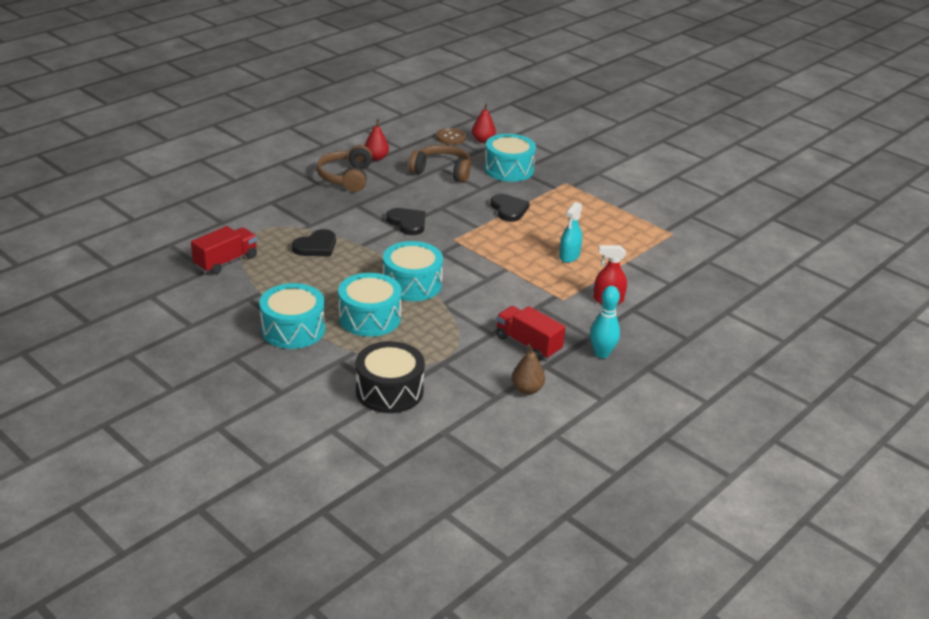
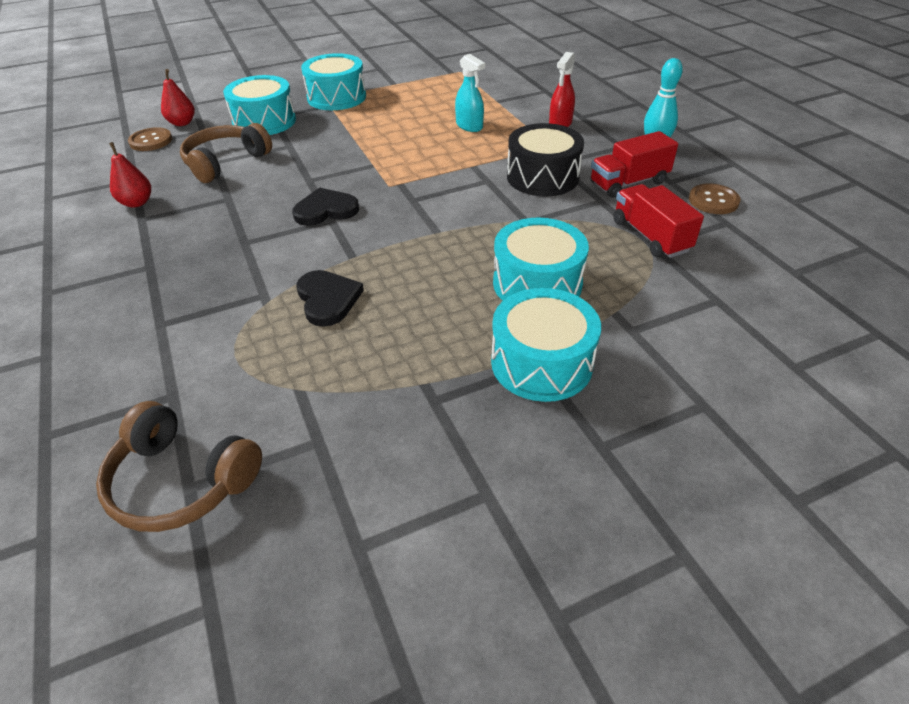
camera: 65 degrees left, 10 degrees up
red truck [191,226,257,275] -> red truck moved to [613,184,704,258]
brown headphones [317,145,372,192] -> brown headphones moved to [96,401,262,532]
black drum [356,341,425,413] -> black drum moved to [507,123,584,196]
turquoise drum [383,241,443,301] -> turquoise drum moved to [301,53,366,110]
black heart [490,194,530,222] -> none
brown pear [512,344,545,395] -> brown button [689,183,740,214]

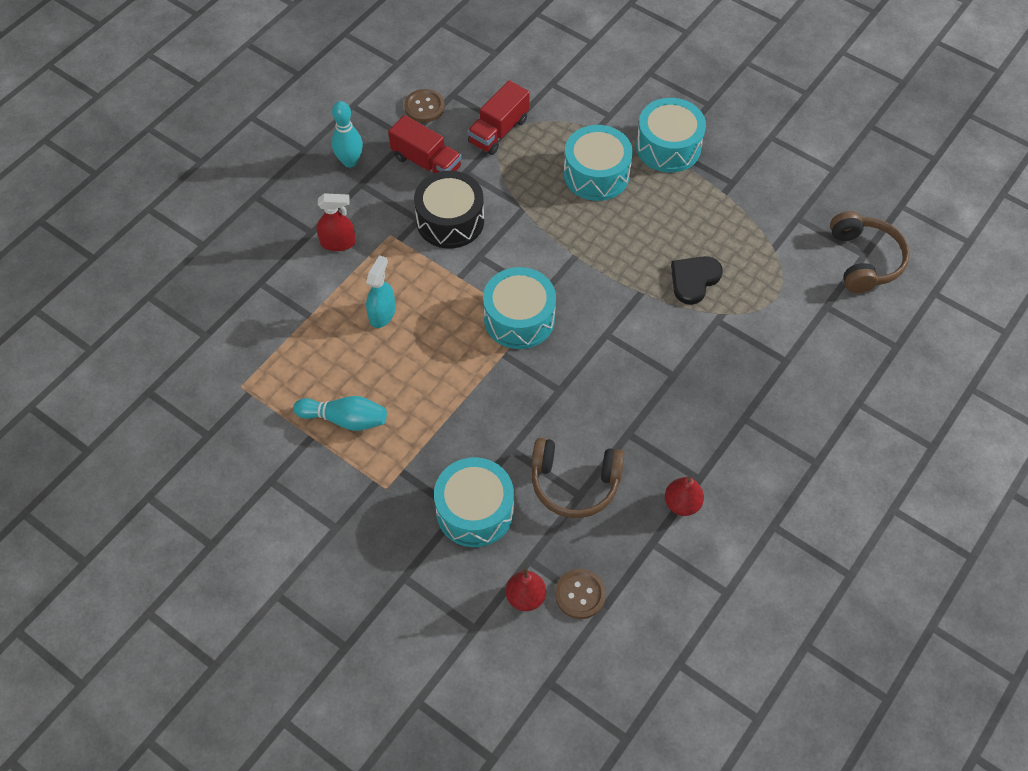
camera: 120 degrees left, 15 degrees up
black heart [292,187,359,226] -> none
turquoise drum [301,53,366,110] -> turquoise drum moved to [483,267,556,349]
none -> turquoise bowling pin [293,396,387,431]

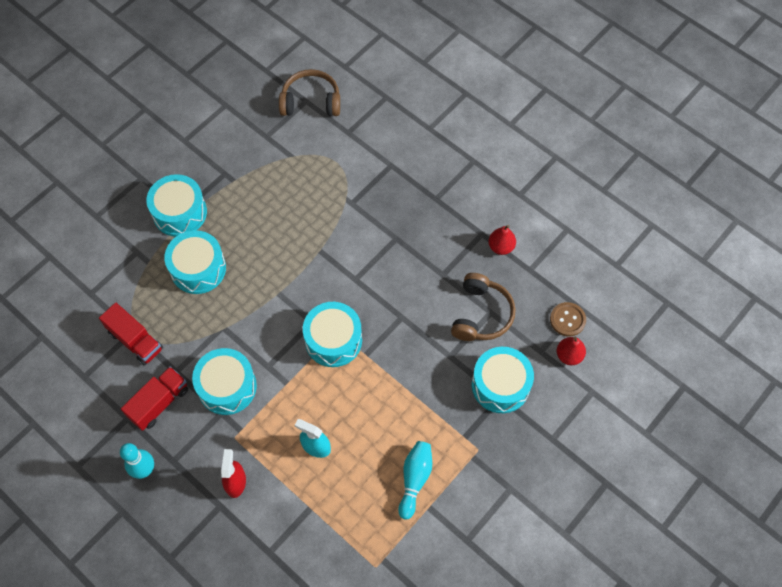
camera: 85 degrees left, 5 degrees up
brown button [404,89,445,123] -> none
black drum [414,171,484,249] -> turquoise drum [192,348,257,415]
black heart [671,256,723,305] -> none

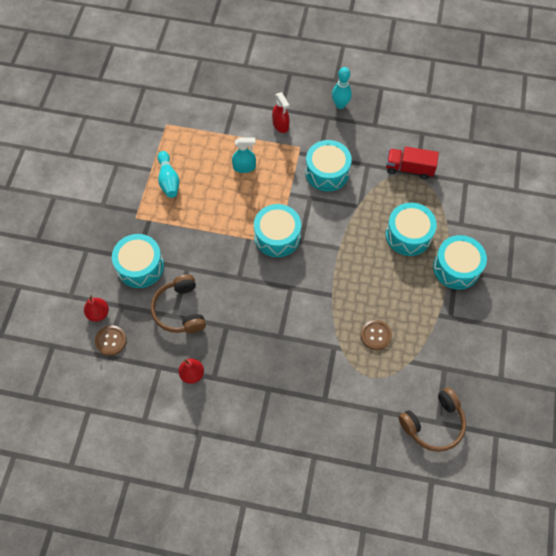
camera: 150 degrees right, 0 degrees up
red truck [121,367,188,431] -> none
none -> brown button [361,320,392,350]

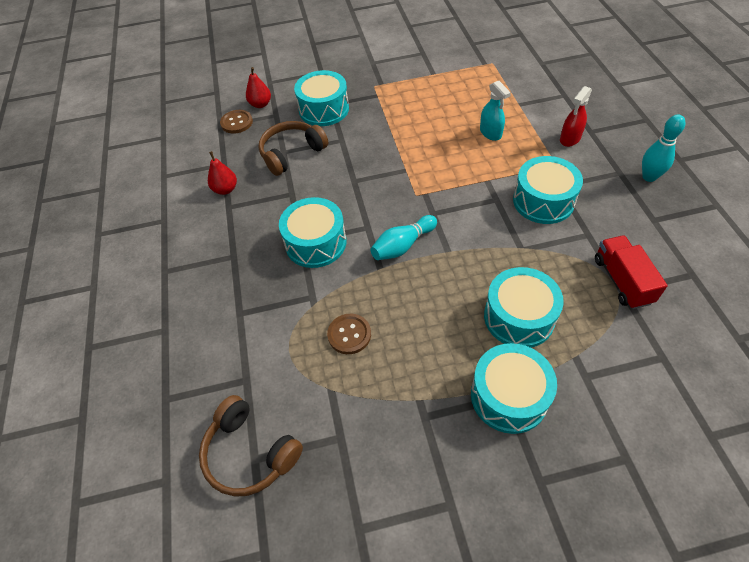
camera: 70 degrees right, 10 degrees down
turquoise bowling pin [158,151,179,198] -> turquoise bowling pin moved to [370,215,437,260]
turquoise drum [254,204,301,257] -> turquoise drum moved to [279,197,346,268]

